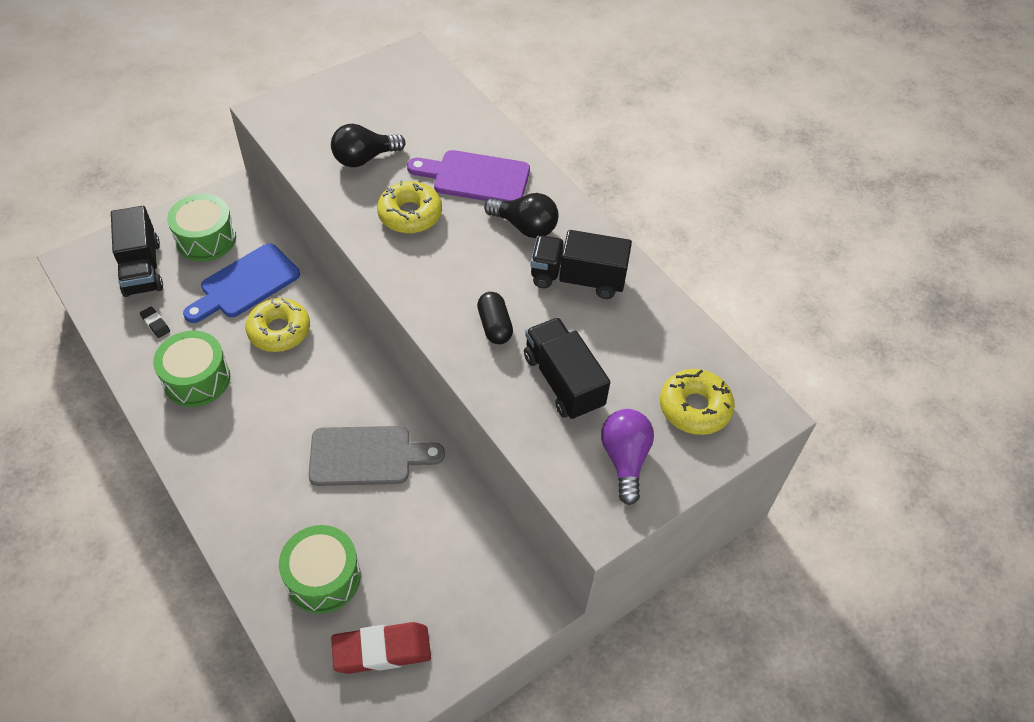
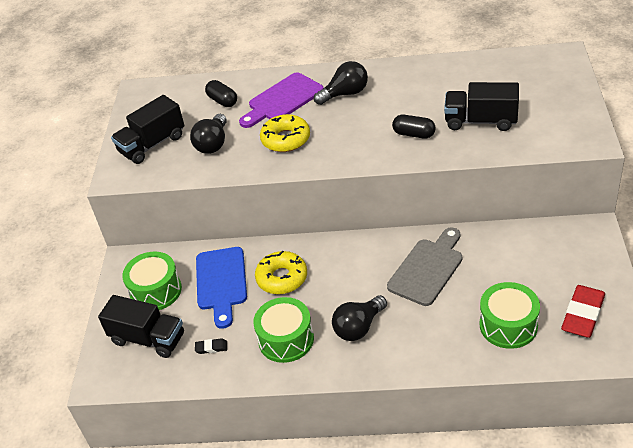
camera: 45 degrees left, 10 degrees down
black truck [530,230,632,299] -> black truck moved to [111,95,185,164]
purple light bulb [601,409,654,505] -> none
yellow donut [660,369,735,435] -> none
none -> black capsule [205,80,237,107]
none -> black light bulb [332,295,387,341]

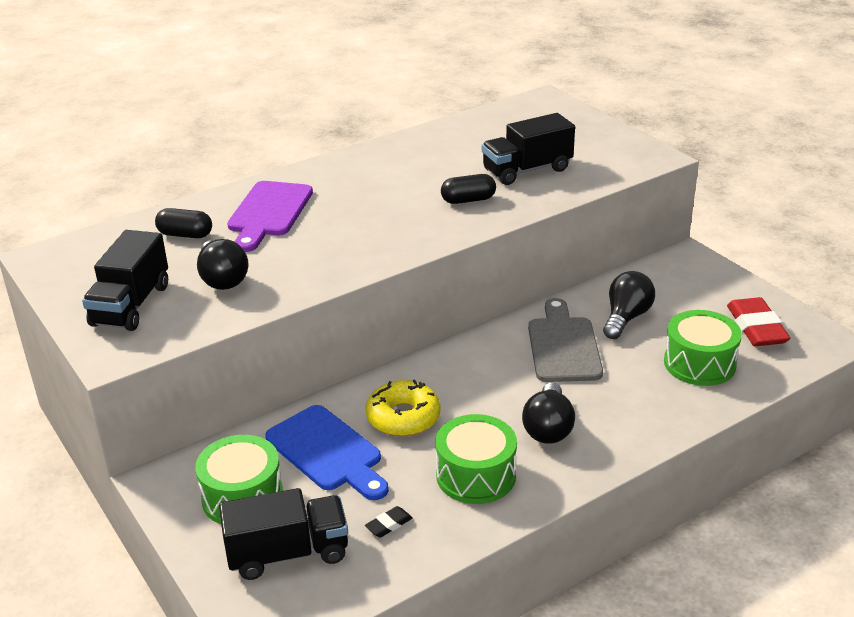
camera: 40 degrees left, 10 degrees down
yellow donut [260,114,310,152] -> none
black light bulb [314,61,368,105] -> black light bulb moved to [603,271,655,339]

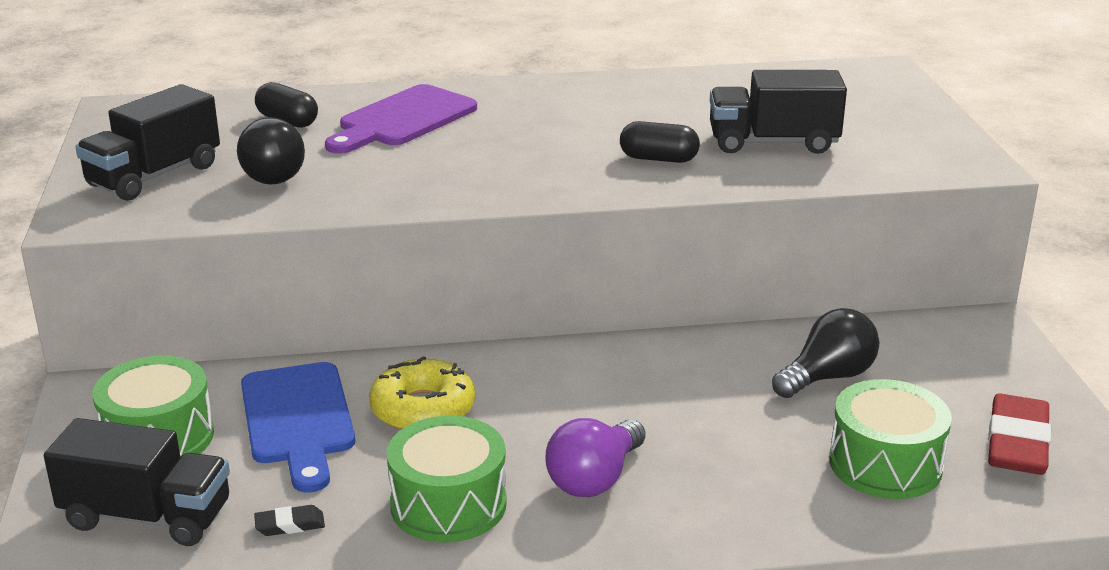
camera: 25 degrees right, 5 degrees down
black light bulb [522,382,575,444] -> purple light bulb [546,418,646,497]
grey cutting board [528,298,603,382] -> none

